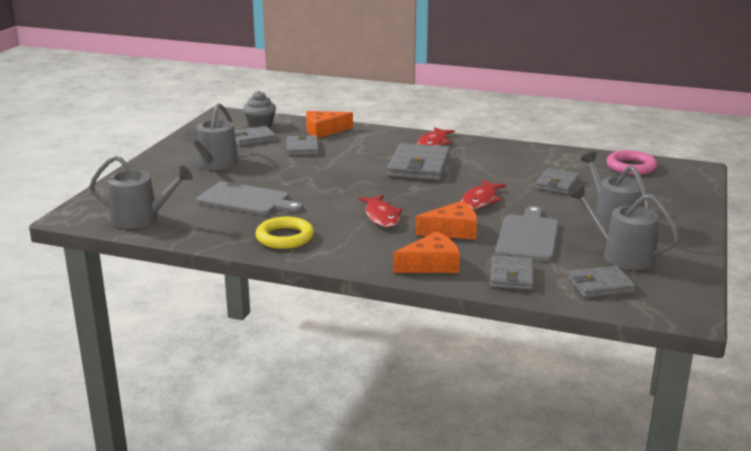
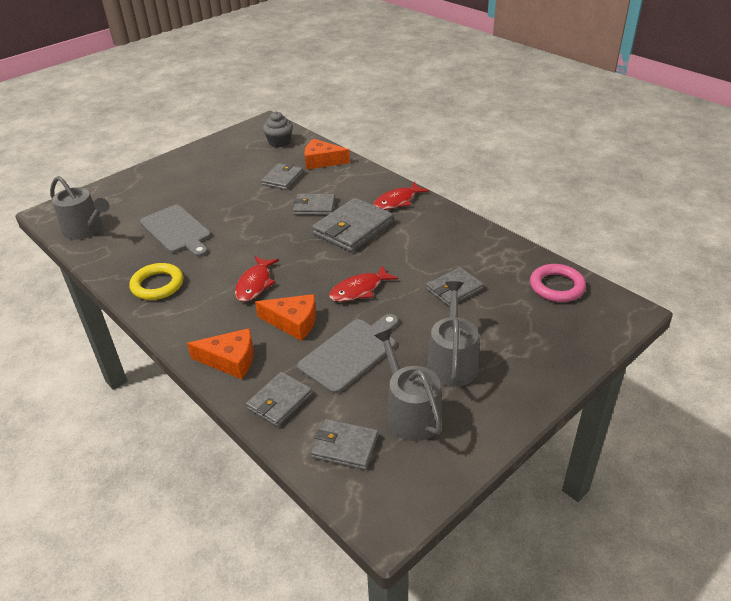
camera: 30 degrees right, 15 degrees up
grey watering can [183,103,239,170] -> none
grey wallet [234,126,276,146] -> grey wallet moved to [293,194,335,215]

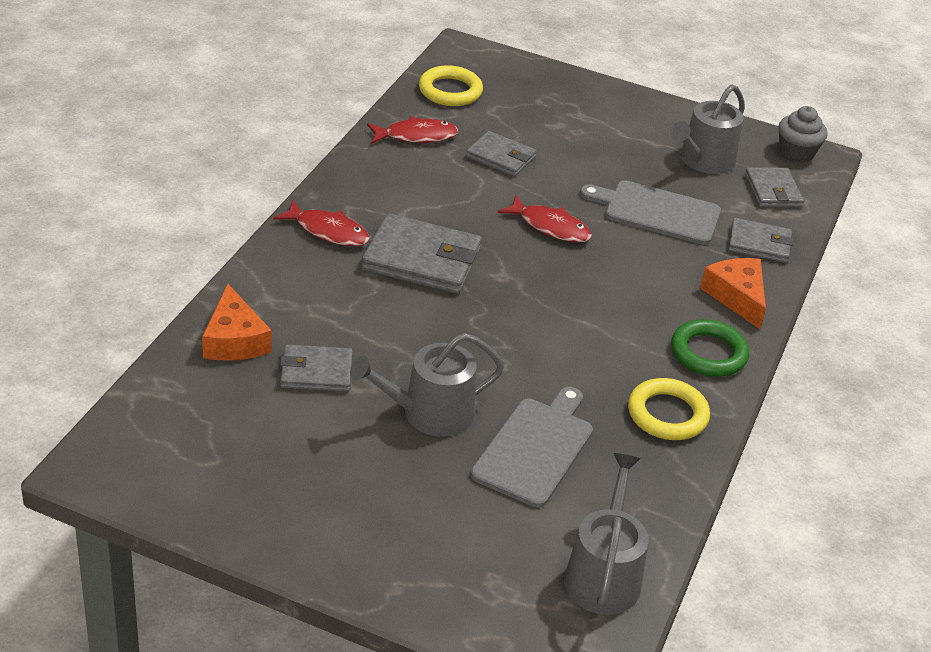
camera: 120 degrees left, 0 degrees up
red fish [235,256,279,302] -> red fish moved to [367,116,459,143]
orange cheese [255,294,316,341] -> none
grey cupcake [263,112,293,147] -> grey cupcake moved to [778,106,827,162]
grey wallet [293,194,335,215] -> none
grey watering can [427,281,479,387] -> grey watering can moved to [350,333,504,437]
pink ring [530,264,586,302] -> yellow ring [419,65,483,106]
none -> green ring [671,319,749,377]

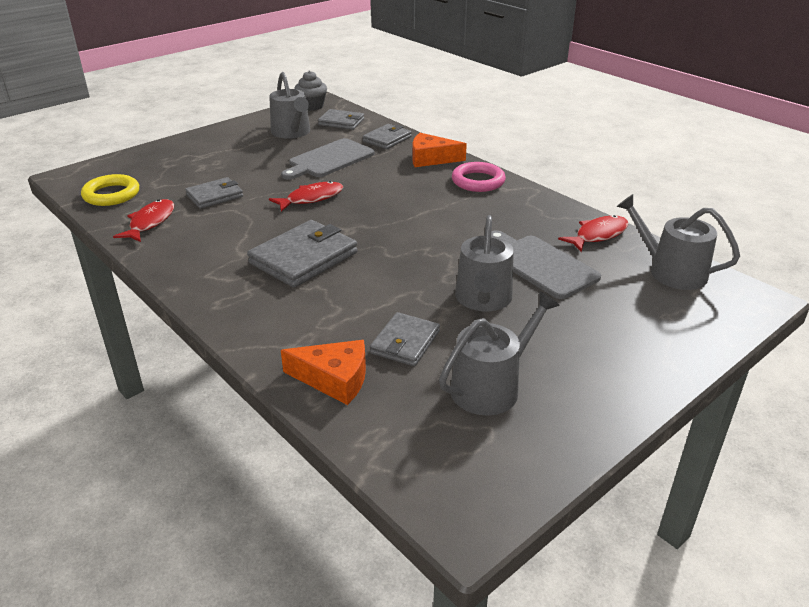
camera: 60 degrees left, 5 degrees down
red fish [273,200,370,246] -> red fish moved to [558,215,629,252]
yellow ring [628,378,710,440] -> none
green ring [671,319,749,377] -> pink ring [452,162,506,192]
none -> grey watering can [439,291,560,416]

